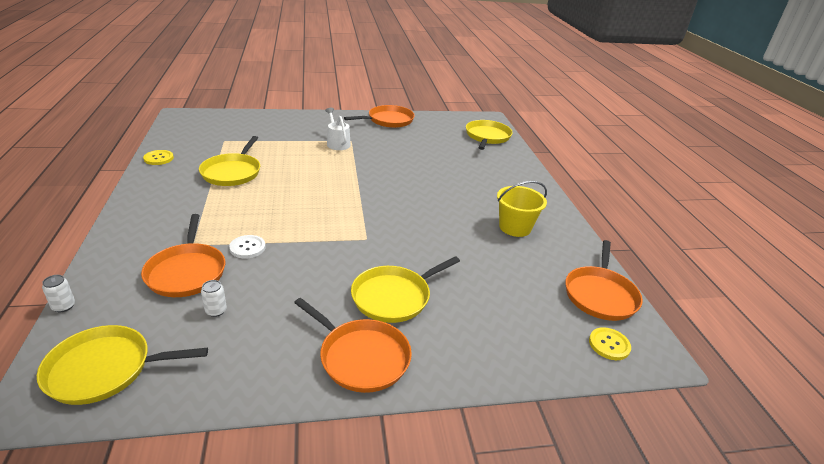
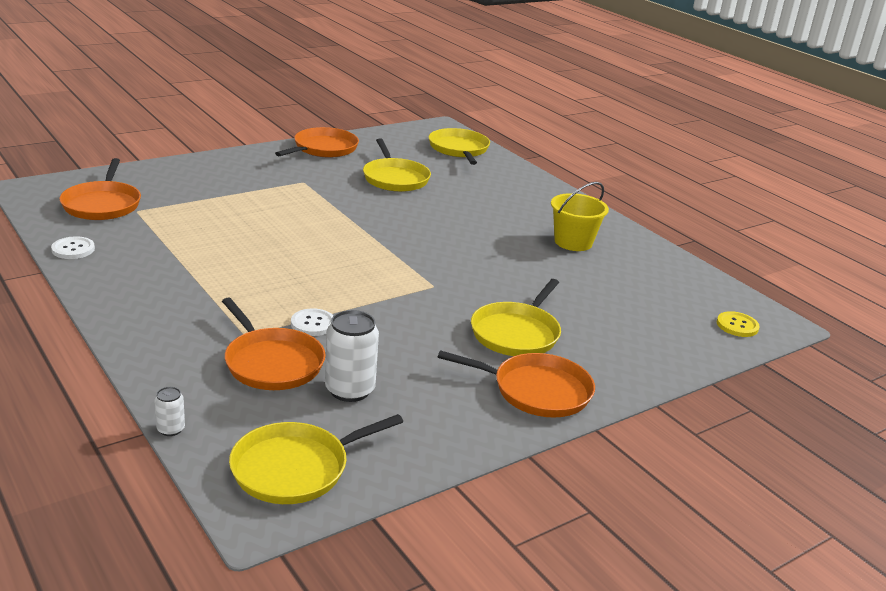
camera: 25 degrees left, 5 degrees down
yellow button [143,150,174,165] -> white button [51,236,95,259]
yellow pan [199,136,260,186] -> yellow pan moved to [363,138,431,192]
white can [201,280,227,317] -> white can [325,310,379,402], size x1.99
white watering can [325,108,351,150] -> none
orange pan [565,240,643,321] -> orange pan moved to [59,158,141,220]

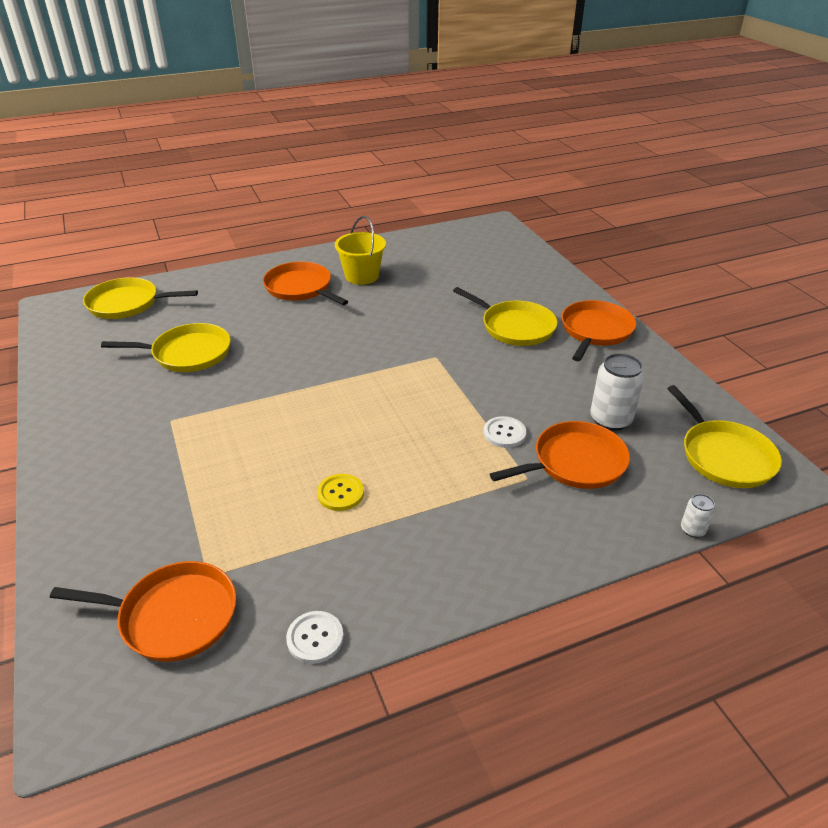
camera: 75 degrees left, 10 degrees up
orange pan [275,127,359,157] -> orange pan moved to [263,262,348,305]
yellow button [717,311,760,337] -> yellow button moved to [317,474,364,511]

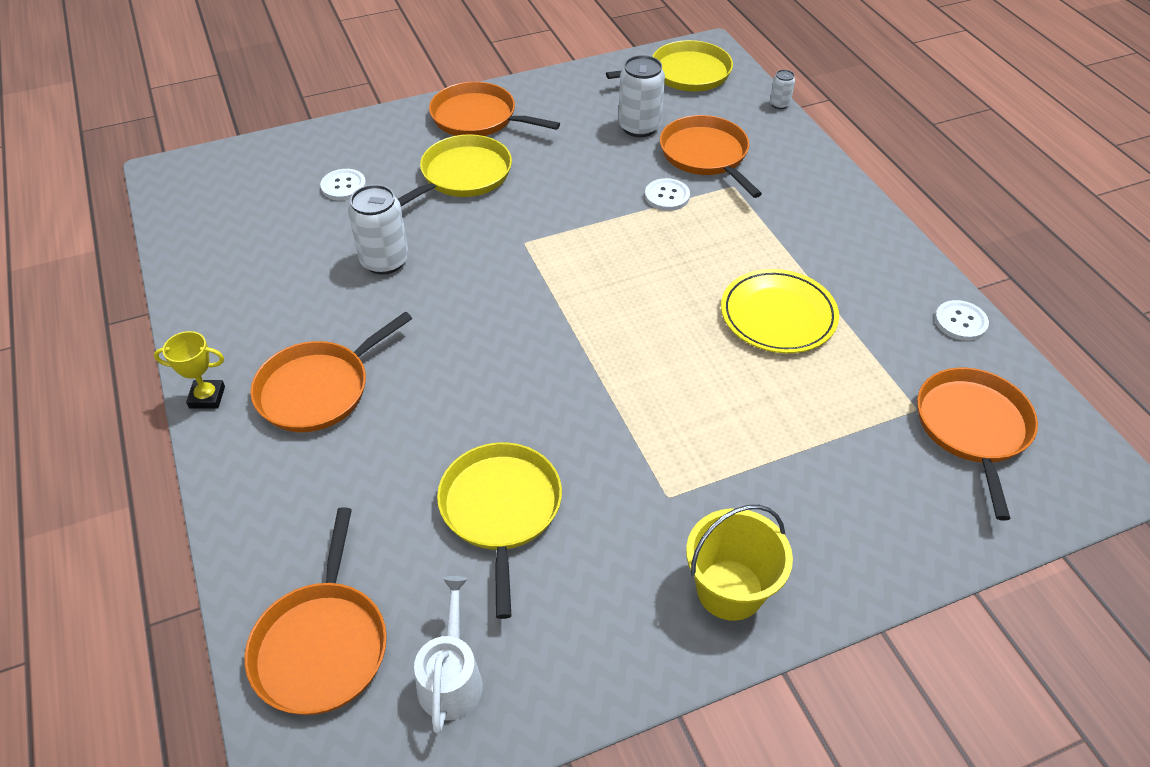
camera: 90 degrees left, 10 degrees up
yellow pan [83,277,198,319] -> orange pan [245,507,387,715]
yellow button [317,474,364,511] -> yellow plate [721,269,839,353]
yellow bucket [335,216,386,285] -> yellow bucket moved to [686,505,793,621]
none -> yellow trophy [154,331,225,409]
none -> white button [320,169,366,201]
none -> white can [348,185,409,275]
none -> white watering can [414,576,483,734]

